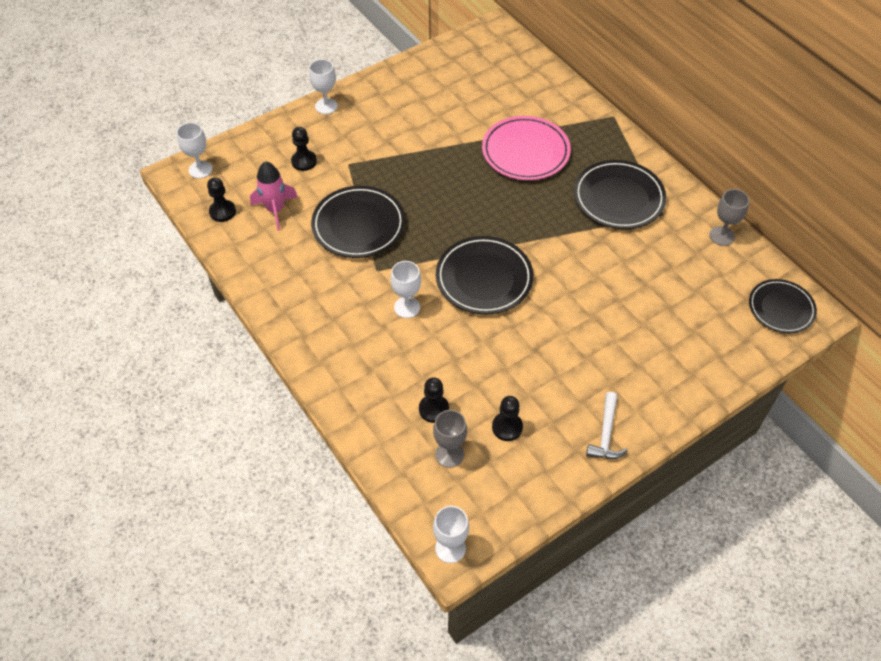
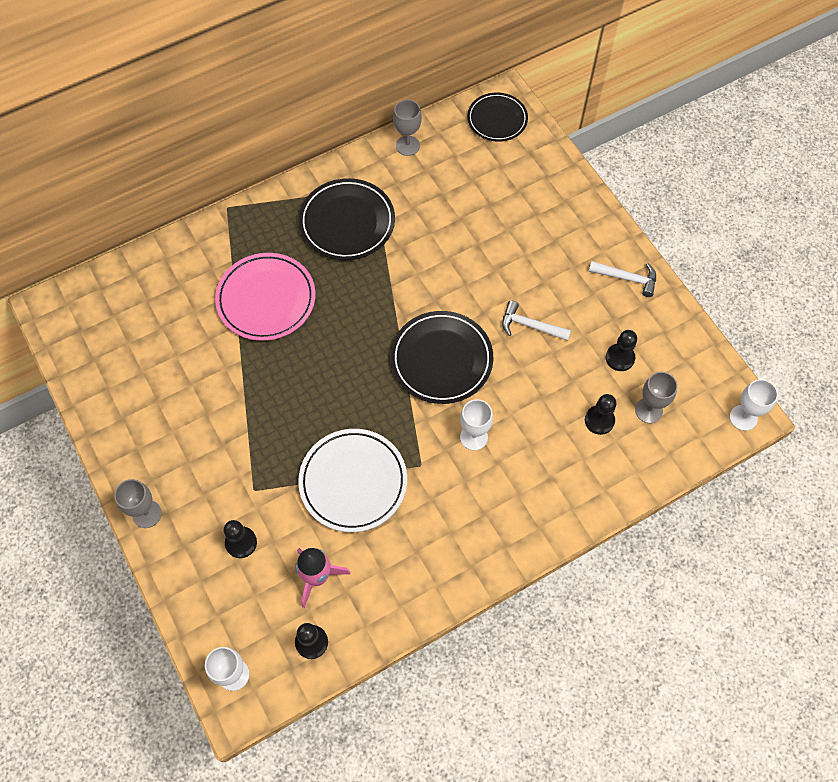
camera: 85 degrees left, 10 degrees up
white goblet [309,59,338,114] -> grey goblet [114,479,162,528]
black plate [311,186,405,258] -> white plate [298,429,407,532]
none -> white hammer [502,301,571,341]

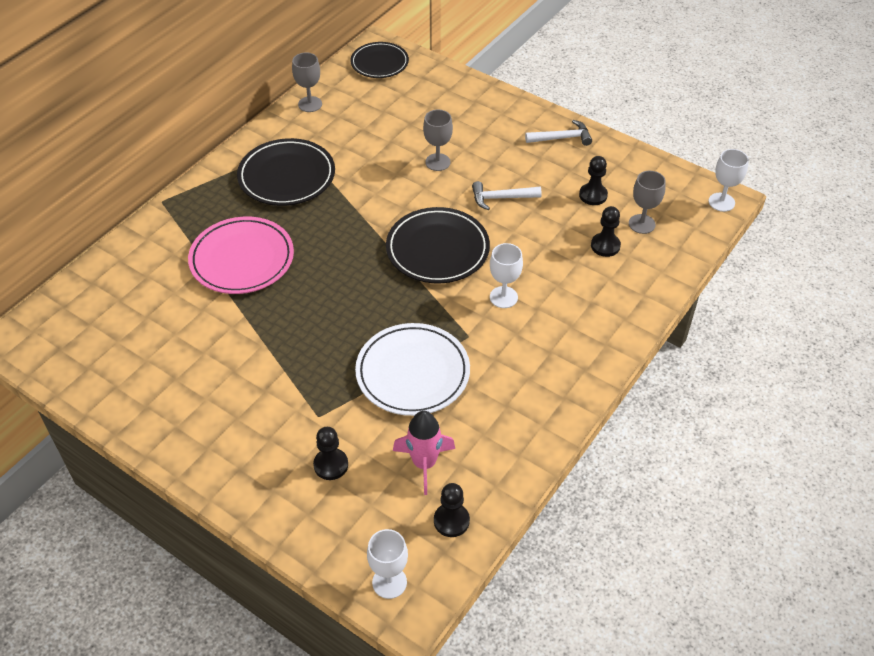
camera: 25 degrees left, 15 degrees down
grey goblet [114,479,162,528] -> grey goblet moved to [423,110,453,171]

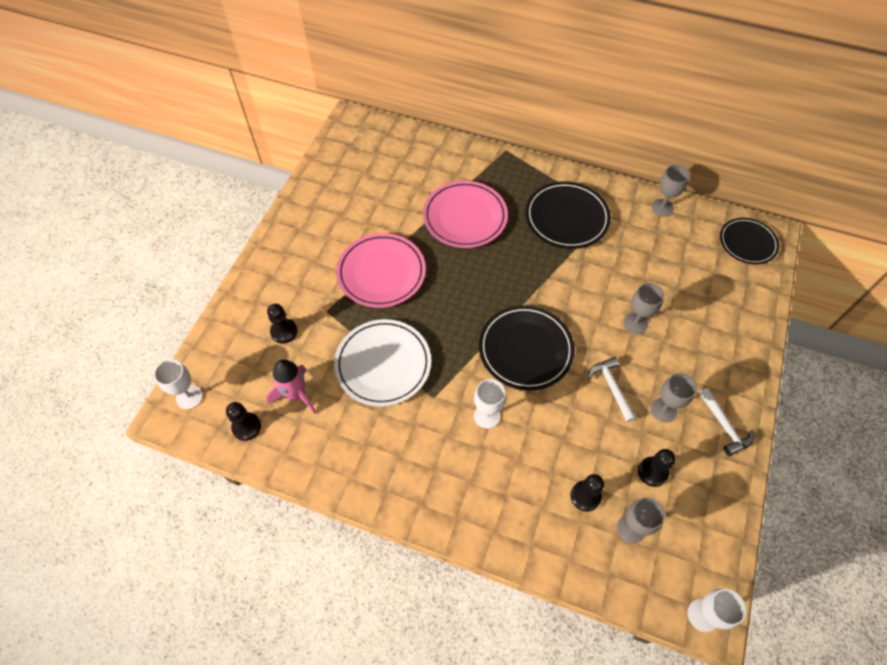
camera: 75 degrees right, 10 degrees up
none -> pink plate [336,233,426,308]
none -> grey goblet [651,373,697,423]

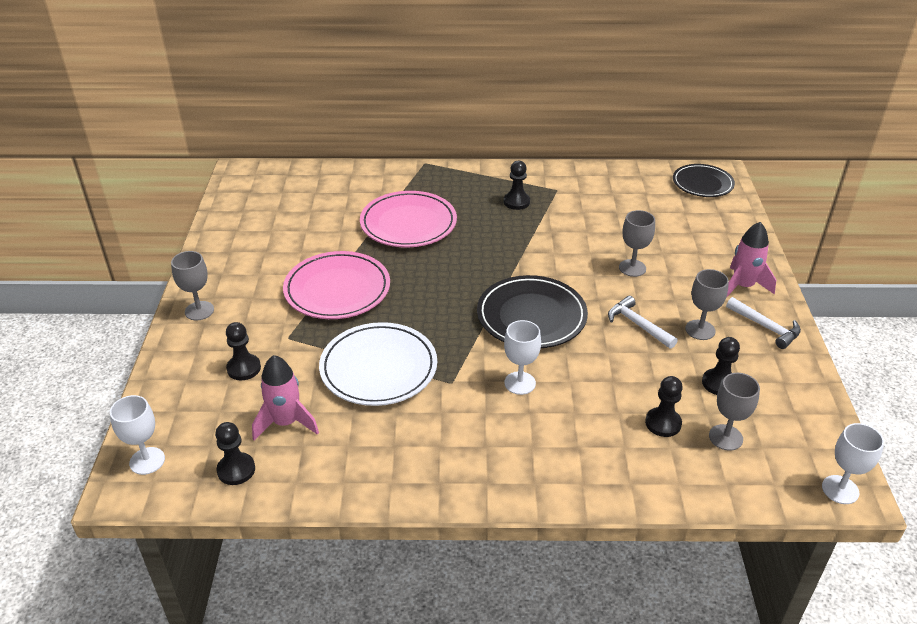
camera: 20 degrees left, 20 degrees down
black plate [525,181,611,249] -> black pawn [504,161,530,210]
grey goblet [651,165,690,217] -> grey goblet moved to [171,251,214,321]
none -> pink rocket [726,222,776,298]

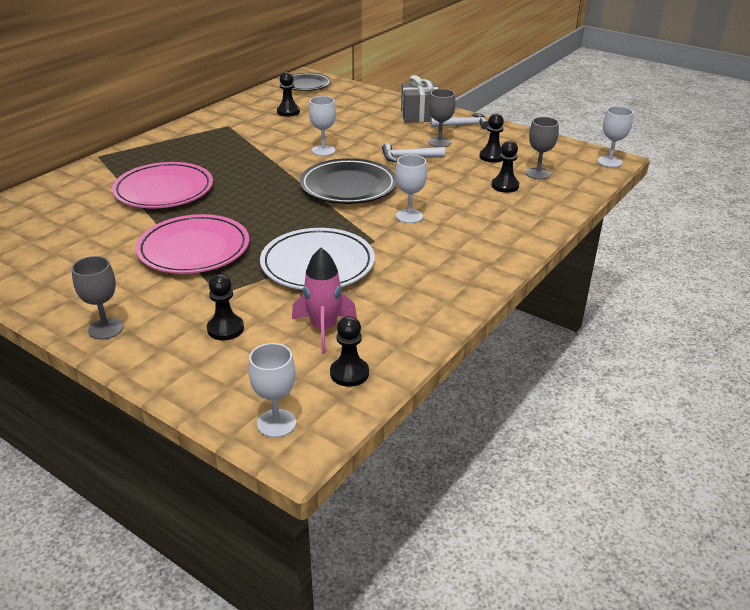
camera: 55 degrees left, 5 degrees down
black pawn [504,161,530,210] -> black pawn moved to [277,72,300,117]
grey goblet [619,210,655,277] -> none
pink rocket [726,222,776,298] -> grey gift [401,75,438,123]
none -> white goblet [309,96,336,156]

